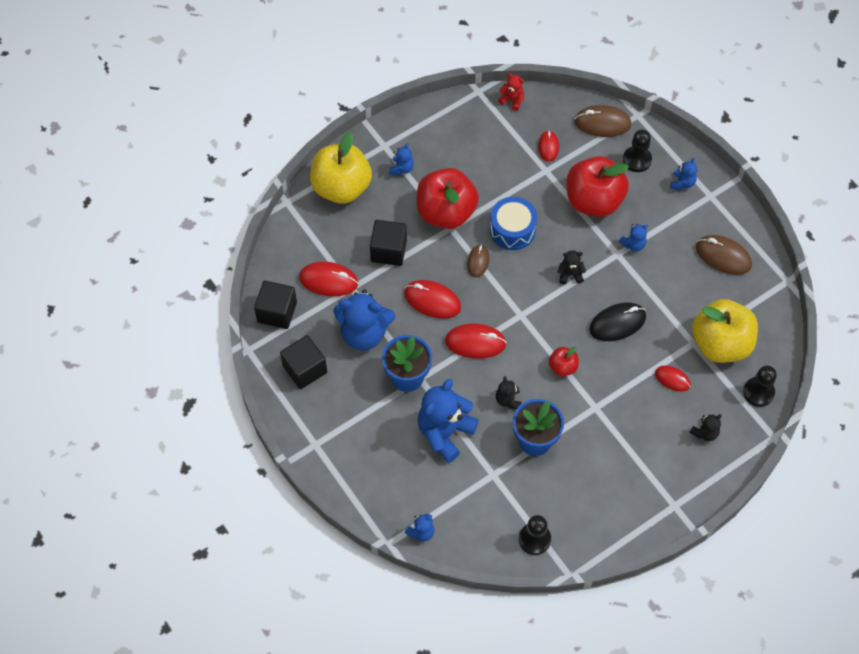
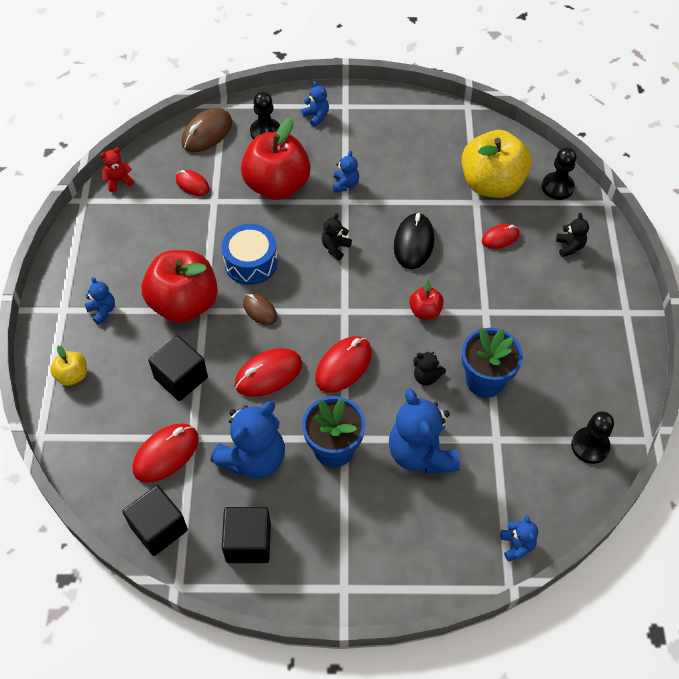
camera: 55 degrees left, 5 degrees down
yellow apple [310,132,372,204] -> yellow apple [50,346,87,386], size x0.46
brown mouse [696,235,752,275] -> none

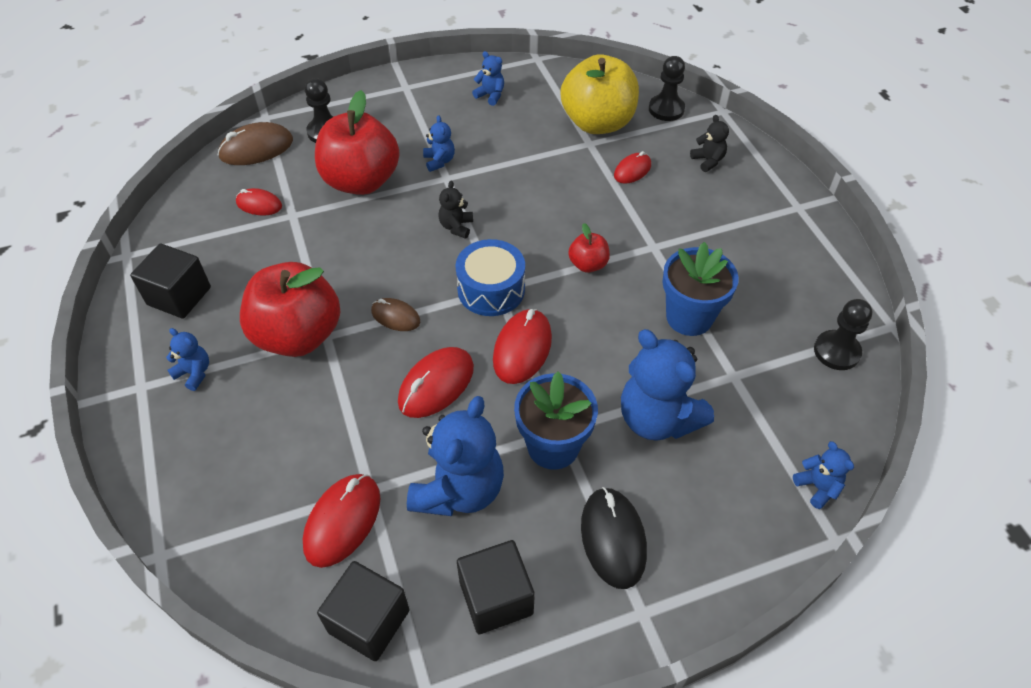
camera: 20 degrees left, 5 degrees down
yellow apple [50,346,87,386] -> none
red teddy bear [100,148,134,192] -> none
black cube [148,336,208,401] -> black cube moved to [130,243,211,319]
brown mouse [181,108,232,152] -> brown mouse turned 45 degrees clockwise [218,122,293,165]
blue drum [221,224,278,285] -> blue drum moved to [455,239,525,316]
blue teddy bear [301,81,329,127] -> blue teddy bear moved to [472,51,504,106]
black mouse [394,213,434,269] -> black mouse moved to [581,487,647,589]
black teddy bear [413,352,446,386] -> none

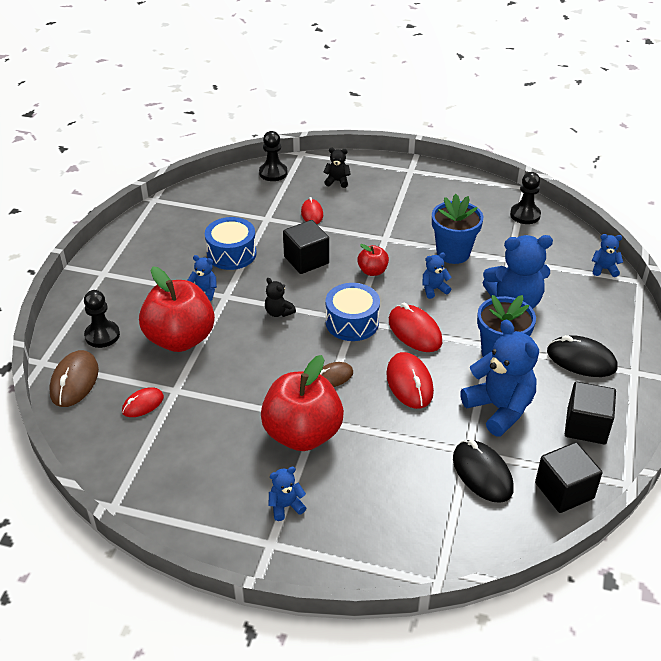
camera: 55 degrees left, 10 degrees down
black cube [130,243,211,319] -> black cube moved to [283,220,329,274]
red mouse [303,474,381,568] -> black mouse [453,440,513,503]
blue teddy bear [472,51,504,106] -> blue teddy bear moved to [422,253,452,299]
yellow apple [560,54,639,134] -> none
none -> blue drum [205,217,257,270]

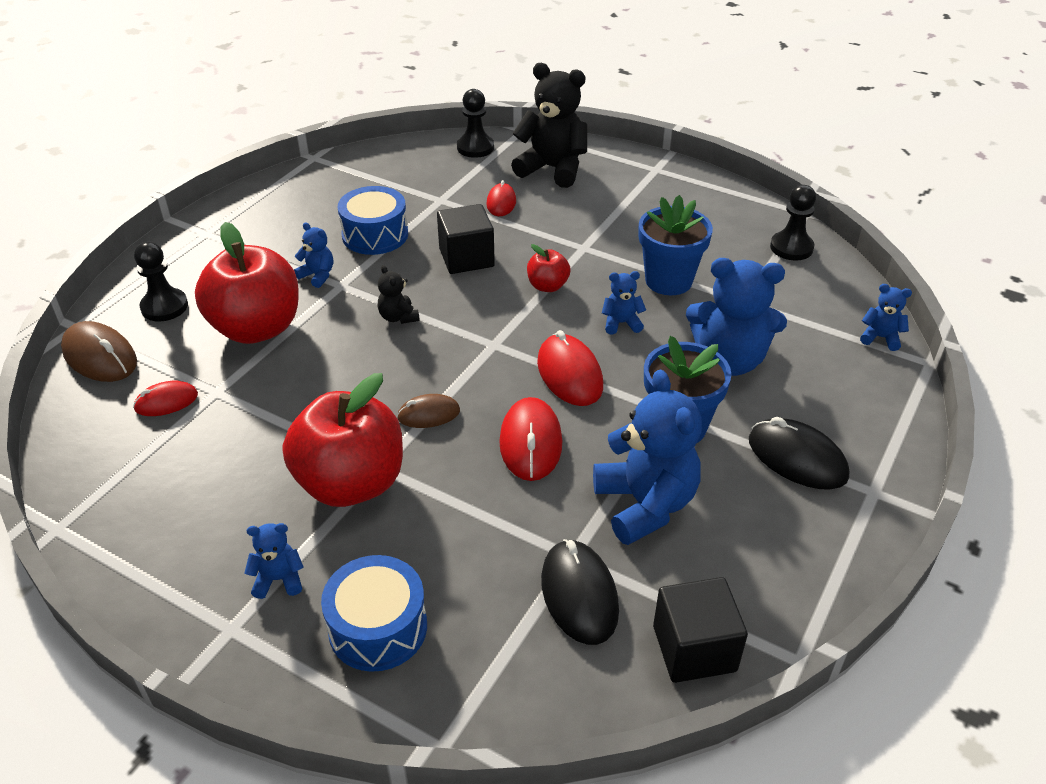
camera: 15 degrees right, 0 degrees up
brown mouse [49,350,99,407] -> brown mouse turned 75 degrees counterclockwise [61,321,137,382]
black teddy bear [323,148,351,188] -> black teddy bear [511,63,587,188], size x2.12
blue drum [325,283,380,341] -> blue drum moved to [321,555,427,672]
black cube [565,382,616,444] -> none

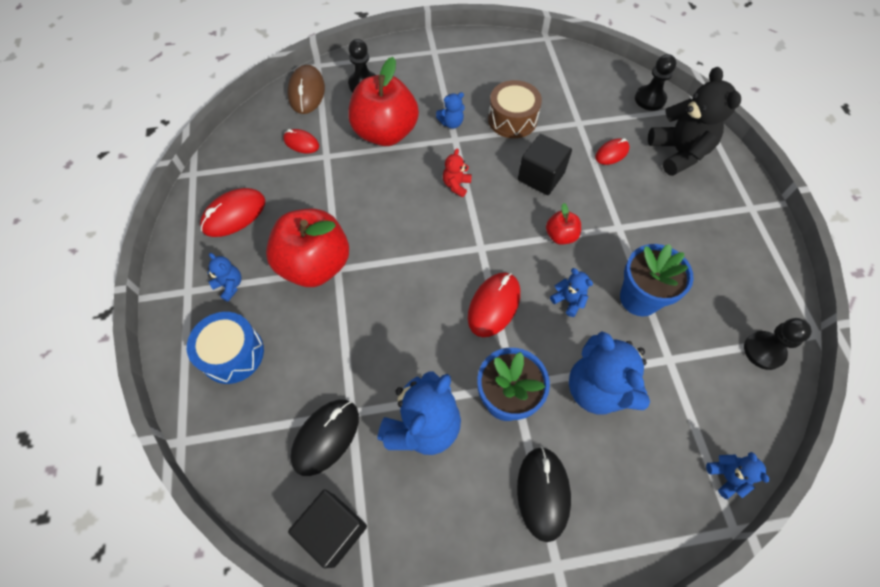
camera: 50 degrees right, 20 degrees up
blue teddy bear [294,223,333,288] -> blue teddy bear turned 75 degrees clockwise [436,92,465,129]
blue drum [338,186,408,255] -> brown drum [488,80,542,138]
black teddy bear [378,265,420,324] -> red teddy bear [443,149,472,197]
brown mouse [397,394,460,428] -> none
red mouse [499,397,562,481] -> red mouse moved to [200,188,265,237]

